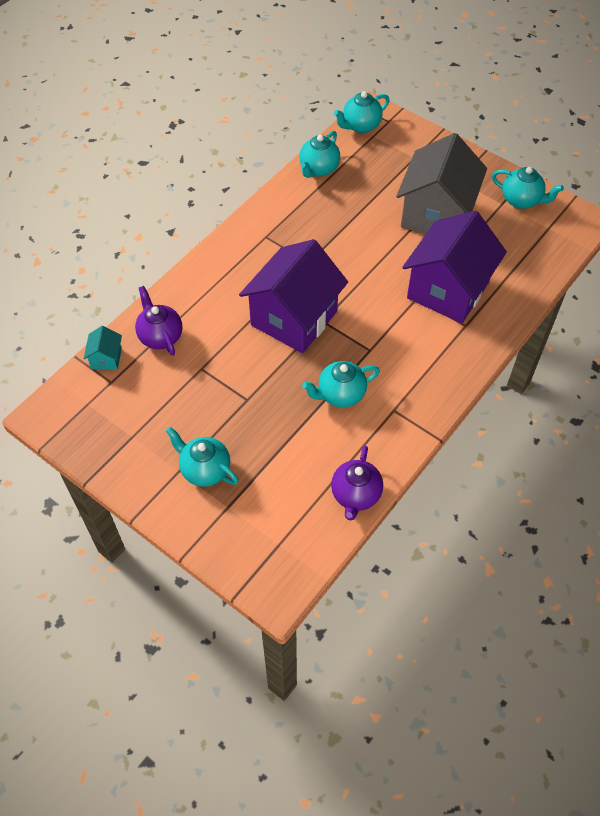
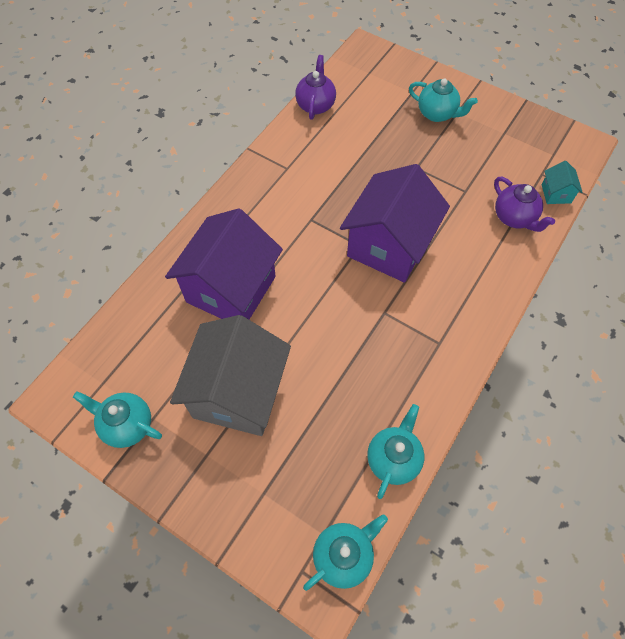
camera: 175 degrees right, 5 degrees up
turquoise teapot [302,361,380,408] -> none

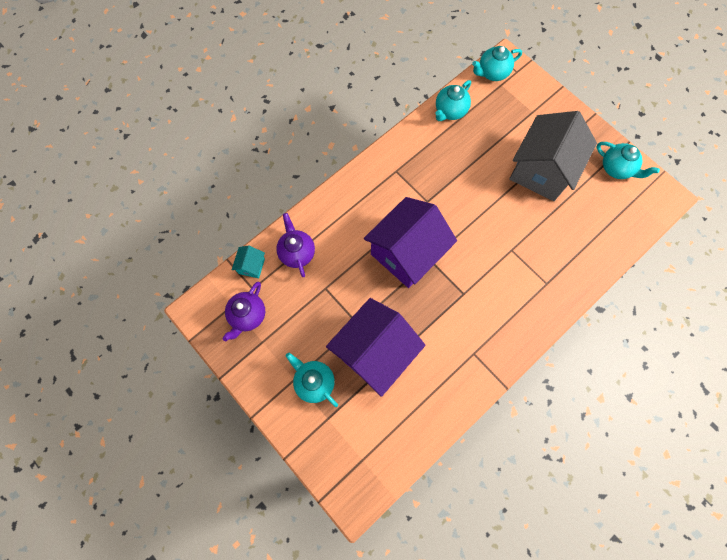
camera: 165 degrees left, 10 degrees up
purple house [165,208,283,319] -> purple house moved to [326,298,425,397]
purple teapot [295,55,336,120] -> purple teapot moved to [222,282,265,341]

